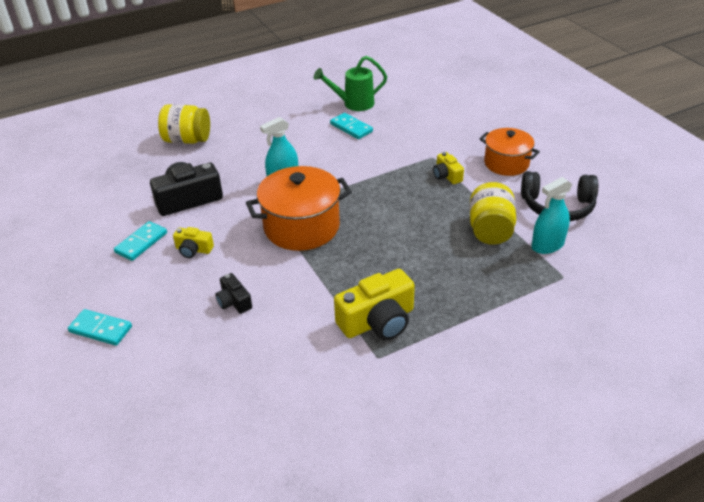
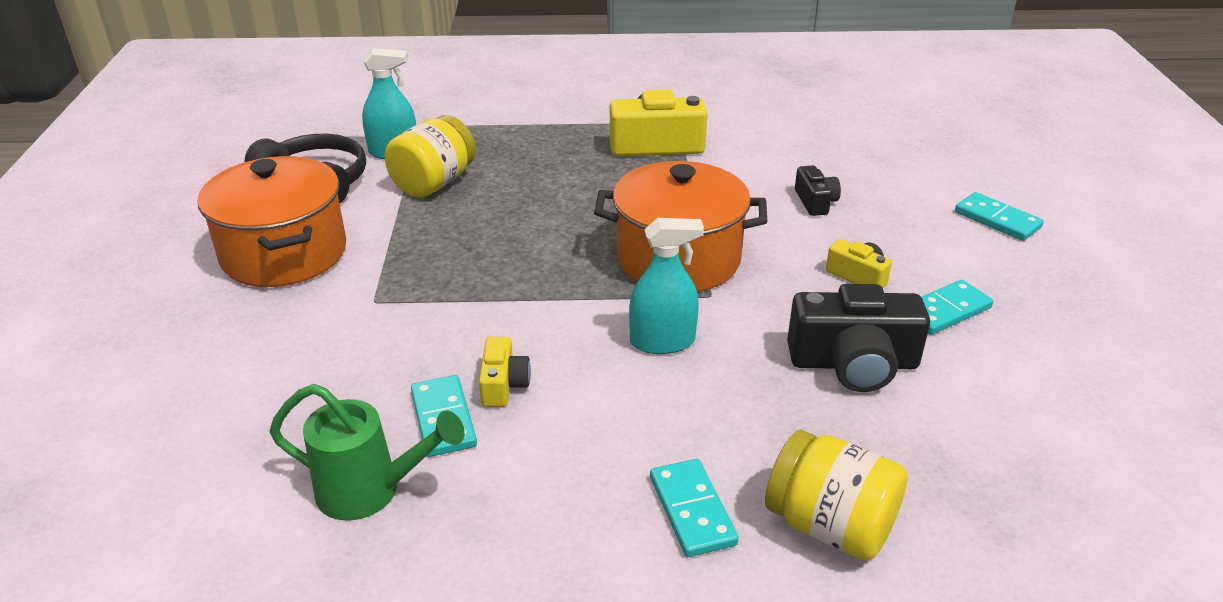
camera: 155 degrees left, 5 degrees down
yellow camera [433,152,464,184] -> yellow camera moved to [479,337,531,407]
orange pot [479,128,540,176] -> orange pot [198,156,346,287], size x1.55
none -> turquoise domino [650,459,739,557]

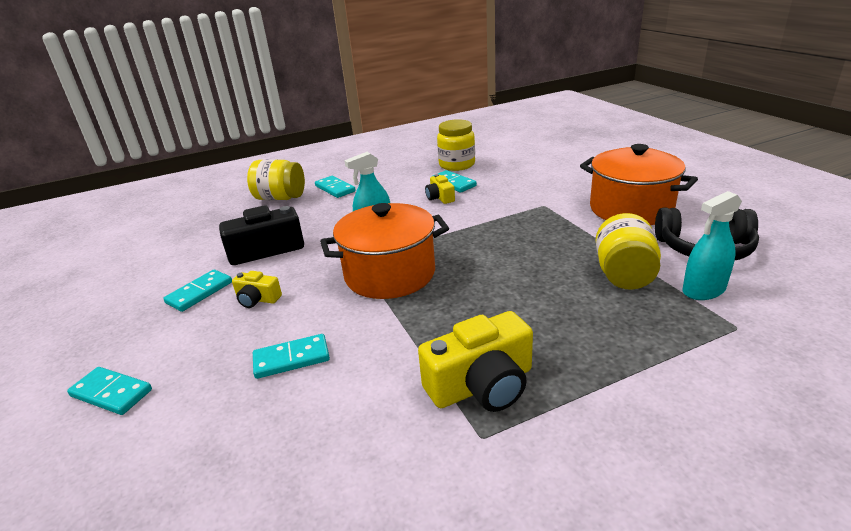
camera: 160 degrees right, 5 degrees down
green watering can [270,384,465,521] -> yellow jar [437,119,475,171]
black camera [795,165,841,216] -> turquoise domino [253,334,330,379]

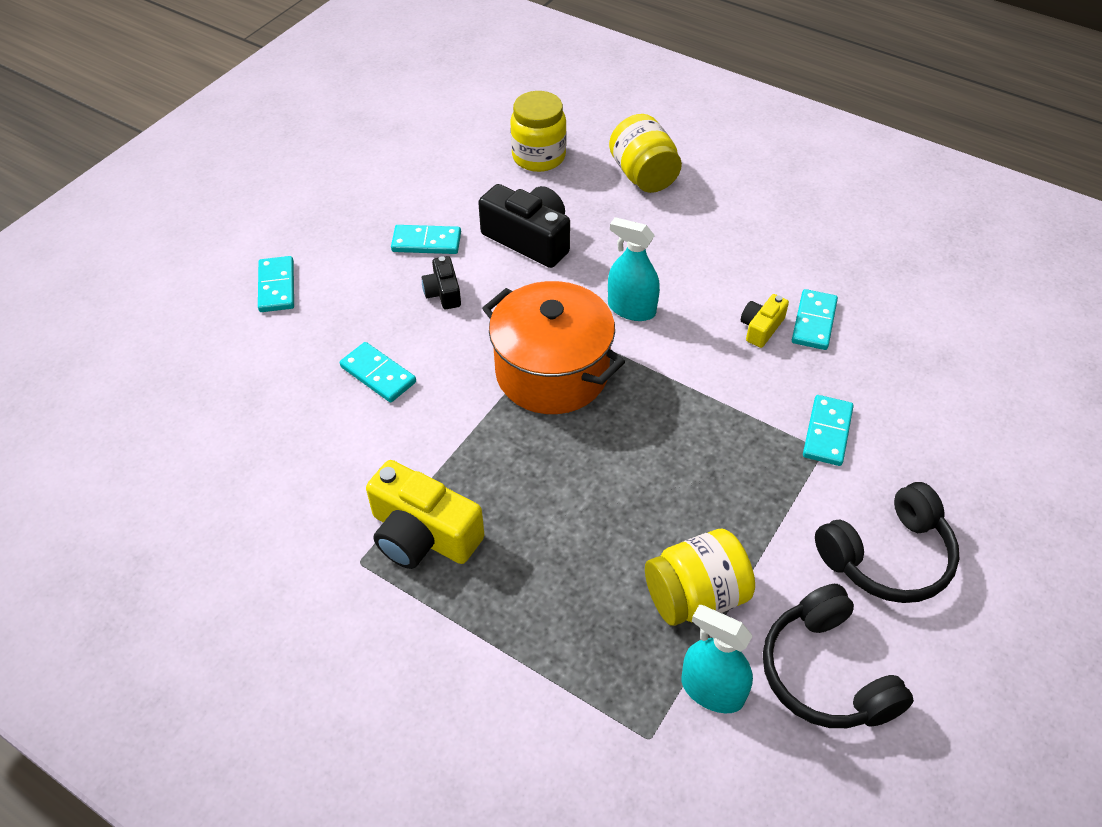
camera: 55 degrees right, 20 degrees up
yellow camera [232,271,282,308] -> black camera [422,256,461,309]
turquoise domino [315,176,356,198] -> turquoise domino moved to [803,395,854,466]
yellow jar [437,119,475,171] -> yellow jar moved to [510,91,567,172]
orange pot [580,144,698,225] -> black headphones [815,482,959,603]

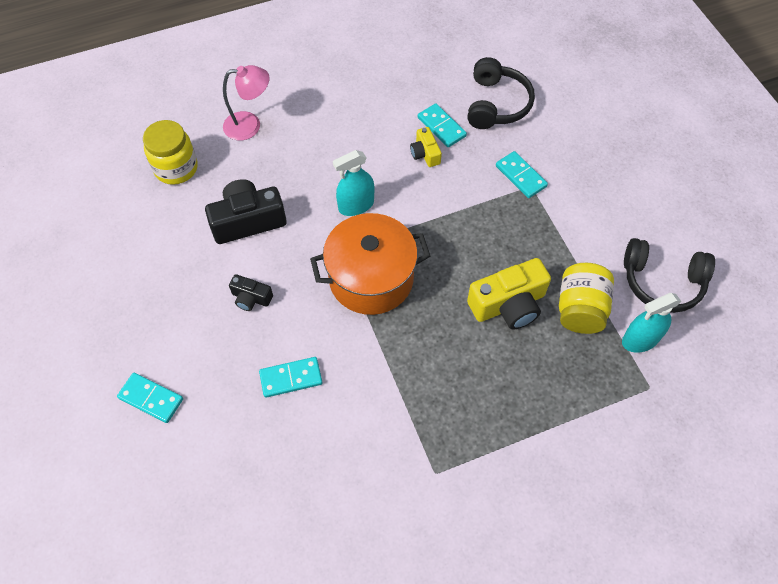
camera: 55 degrees left, 10 degrees up
yellow camera [366,460,485,569] -> yellow camera moved to [467,258,551,330]
turquoise domino [391,225,461,254] -> none
yellow jar [609,114,682,193] -> pink lamp [223,65,270,140]
black headphones [815,482,959,603] -> black headphones moved to [467,57,535,129]

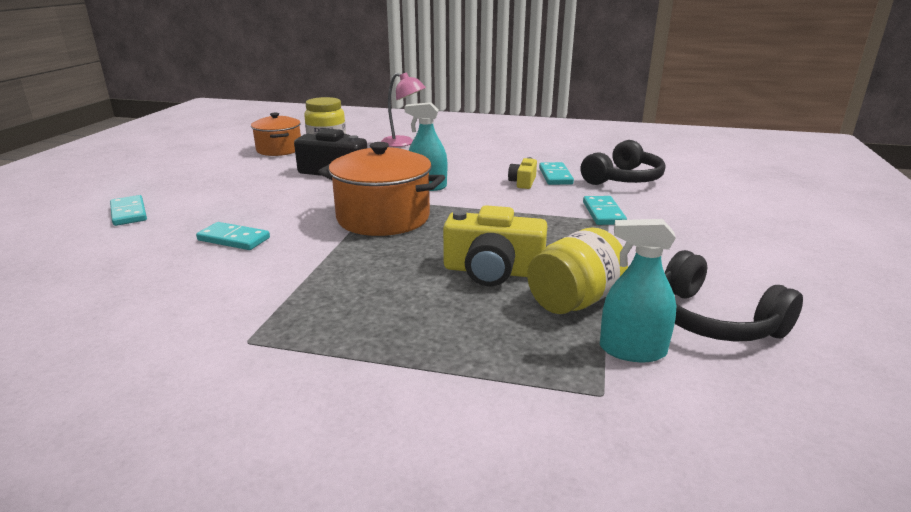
camera: 35 degrees right, 35 degrees down
black camera [229,274,273,311] -> none
none -> orange pot [251,113,301,156]

